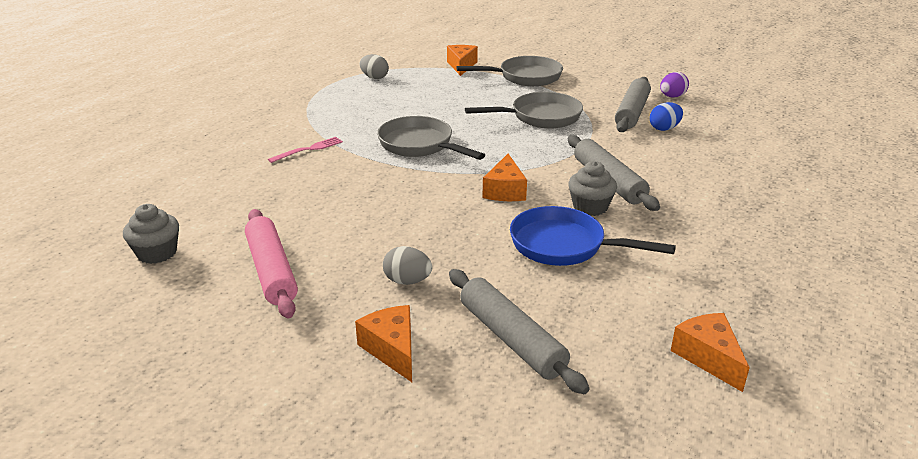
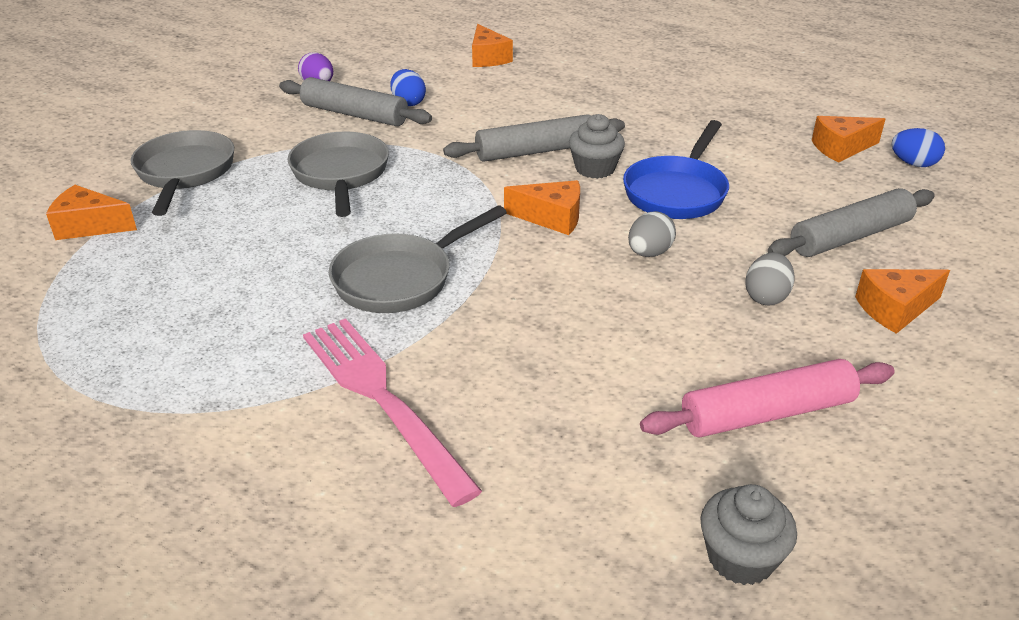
camera: 85 degrees left, 5 degrees up
pink fork [268,137,343,163] -> pink fork [303,318,482,507], size x2.05
grey egg [359,54,389,79] -> grey egg moved to [628,211,676,257]
none -> orange cheese [472,24,513,67]
none -> blue egg [891,128,945,167]

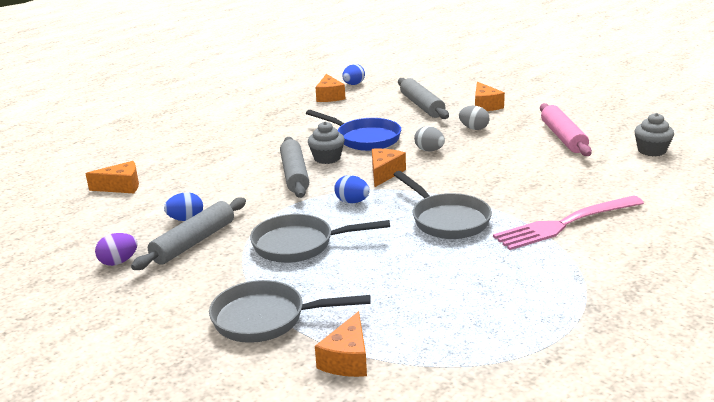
camera: 80 degrees left, 10 degrees down
none -> blue egg [334,175,370,203]

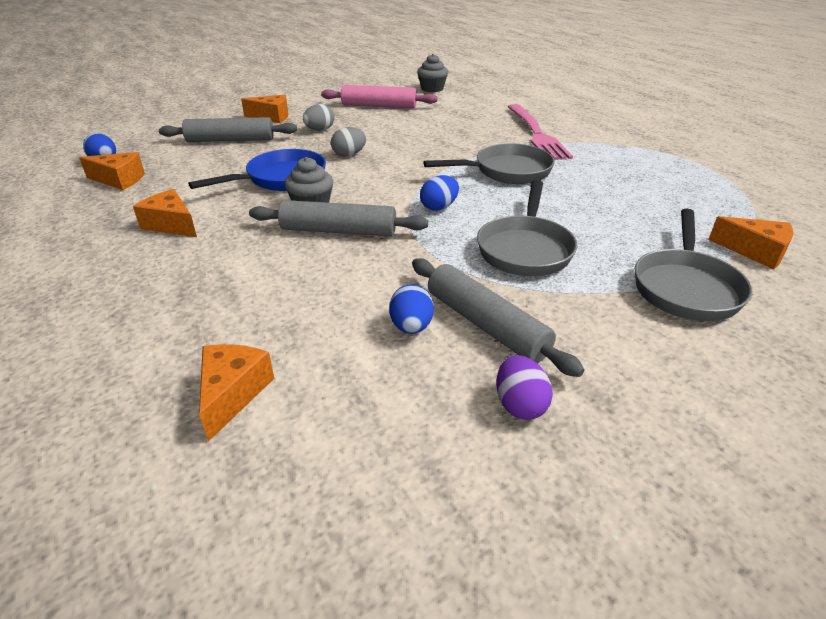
camera: 75 degrees left, 10 degrees up
orange cheese [372,149,406,187] -> orange cheese moved to [133,189,197,237]

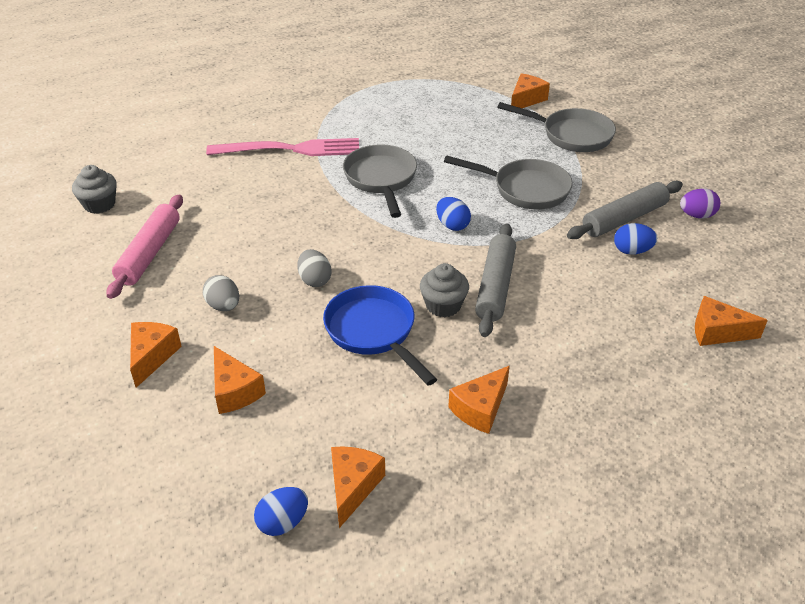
camera: 85 degrees left, 5 degrees up
grey rolling pin [159,117,297,142] -> orange cheese [214,346,266,414]

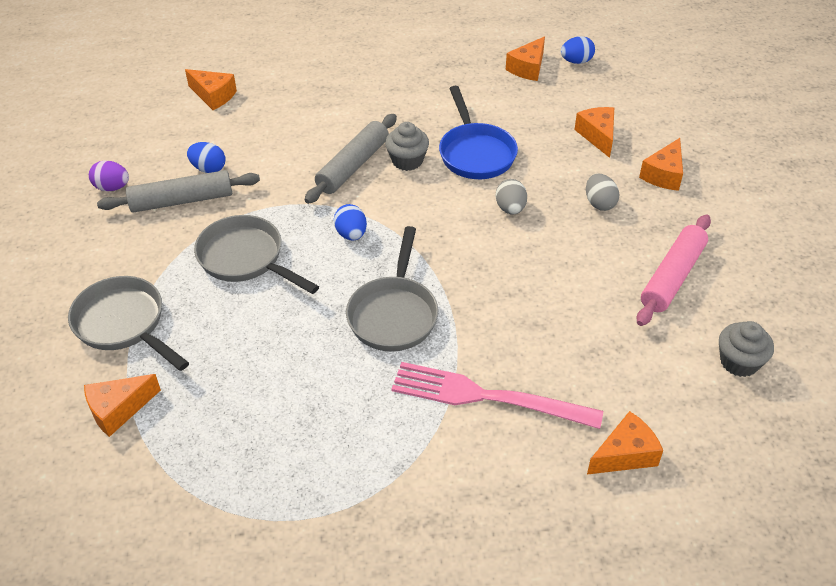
camera: 160 degrees left, 5 degrees up
orange cheese [448,366,510,434] -> orange cheese moved to [587,411,663,474]

